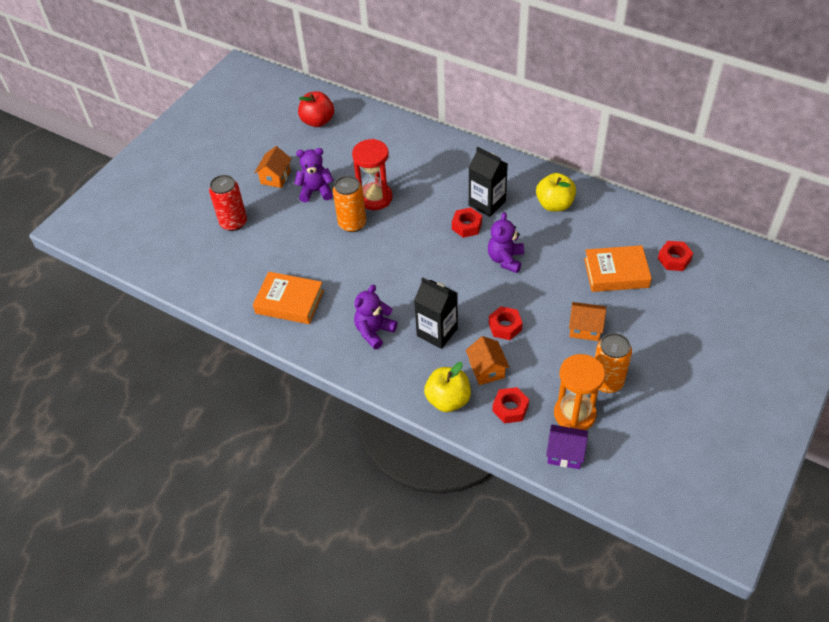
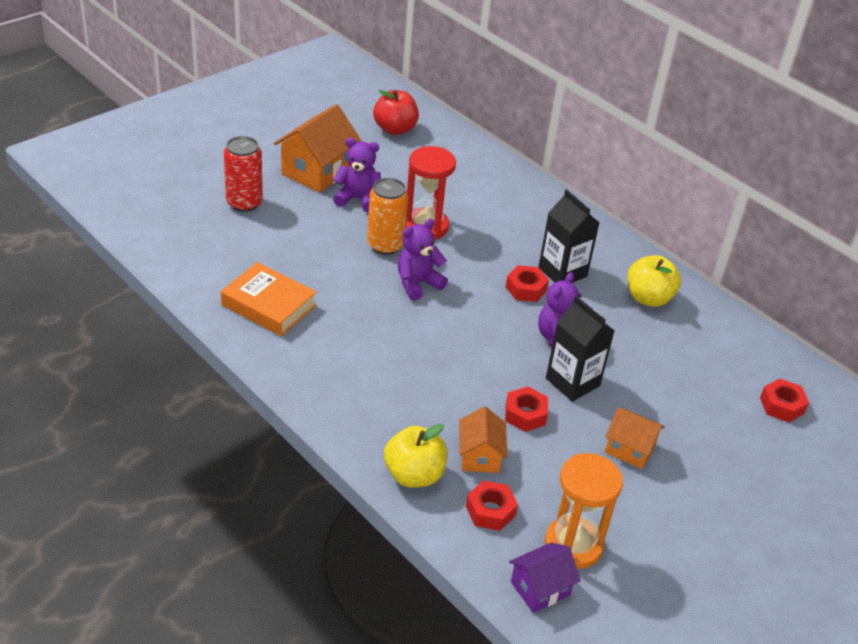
camera: 10 degrees right, 10 degrees down
orange house [254,146,292,188] -> orange house [274,104,361,193], size x1.69
purple teddy bear [354,284,397,349] -> purple teddy bear moved to [398,219,448,301]
black carton [414,277,458,349] -> black carton moved to [546,296,615,402]
purple house [546,425,588,469] -> purple house turned 60 degrees counterclockwise [509,542,581,613]
orange book [584,245,652,292] -> none
orange can [595,333,632,393] -> none

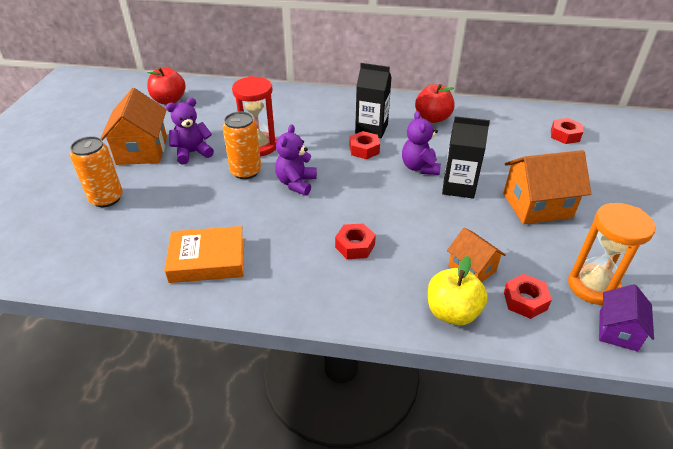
camera: 35 degrees left, 0 degrees up
red can [224,136,263,212] -> orange can [70,136,123,207]
red nut [505,387,548,432] -> red nut moved to [335,223,376,259]
orange house [605,407,665,469] -> orange house [503,150,591,224], size x1.69
yellow apple [628,255,681,307] -> red apple [415,84,455,123]

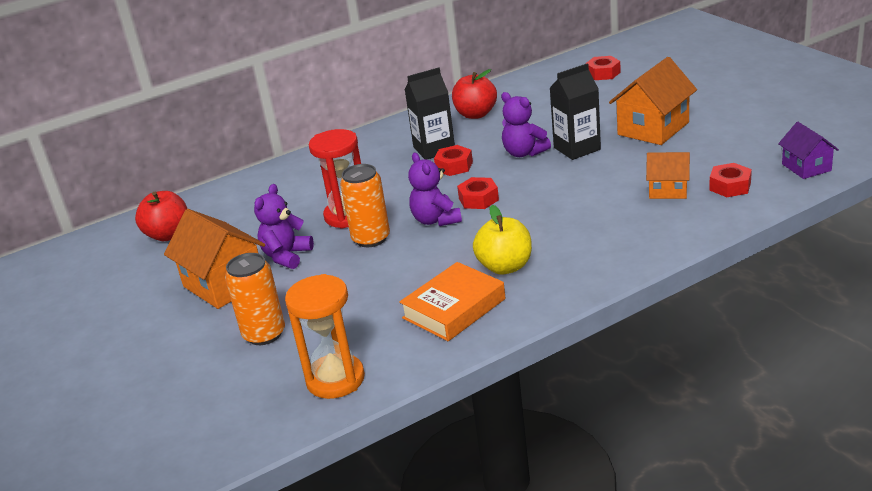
camera: 35 degrees left, 10 degrees down
red nut [335,223,376,259] -> red nut moved to [457,177,499,209]
yellow apple [428,256,488,325] -> yellow apple moved to [473,205,532,275]
orange hourglass [568,203,655,305] -> orange hourglass moved to [285,274,365,399]

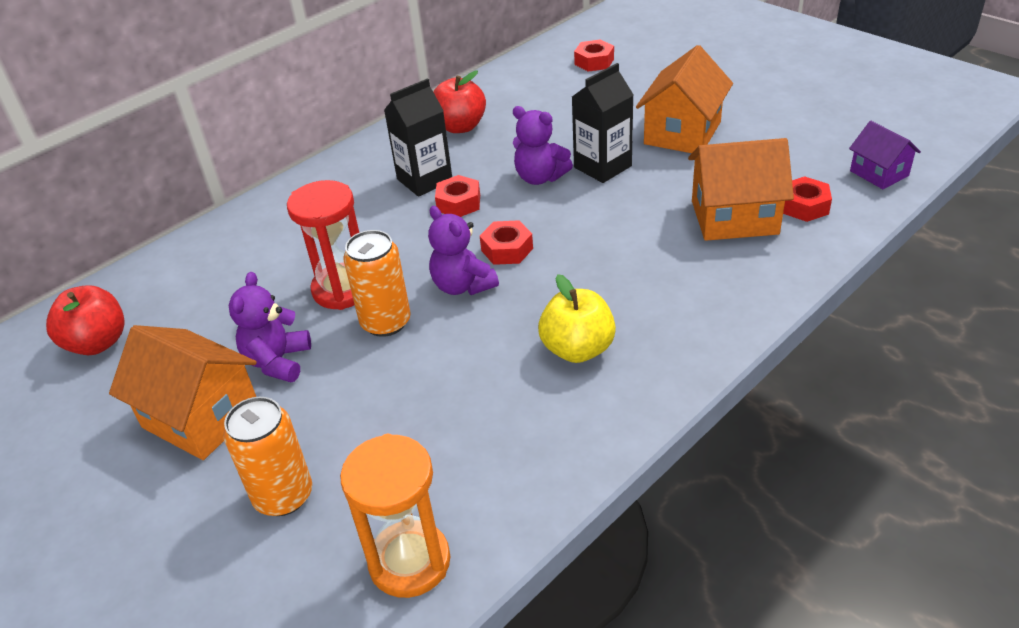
camera: 15 degrees left, 10 degrees up
orange book [399,262,505,341] -> none
orange house [646,152,690,199] -> orange house [688,138,794,241], size x1.69

